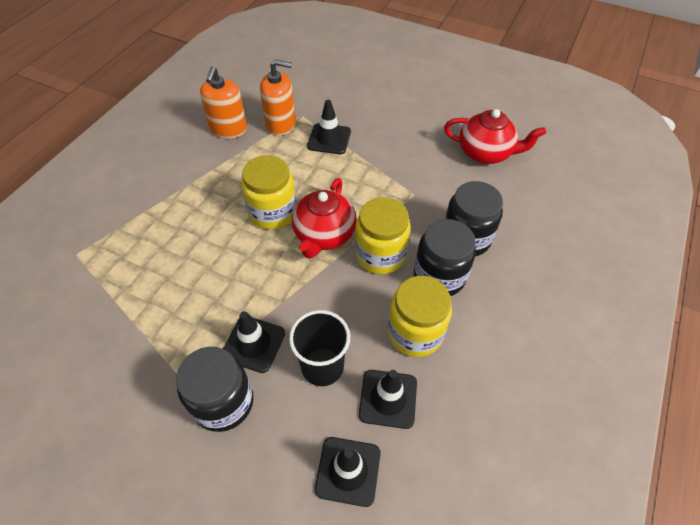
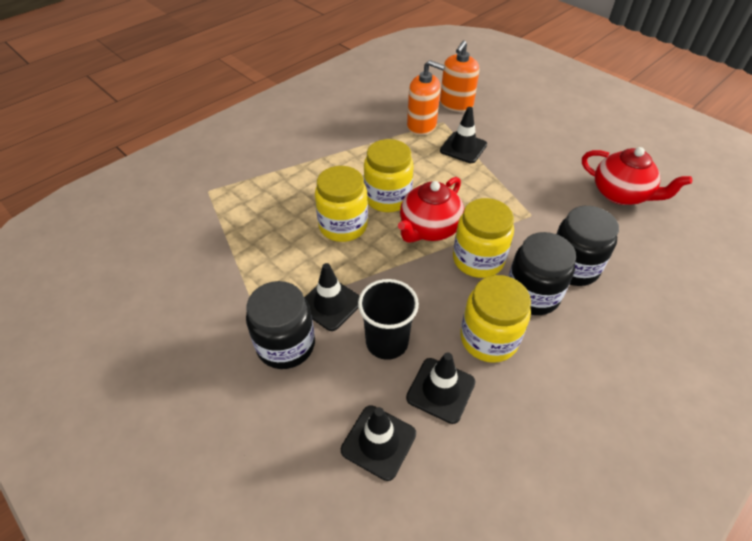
camera: 20 degrees right, 5 degrees down
orange soap dispenser [200,67,247,138] -> orange soap dispenser moved to [440,40,479,112]
none -> yellow jar [315,166,368,242]

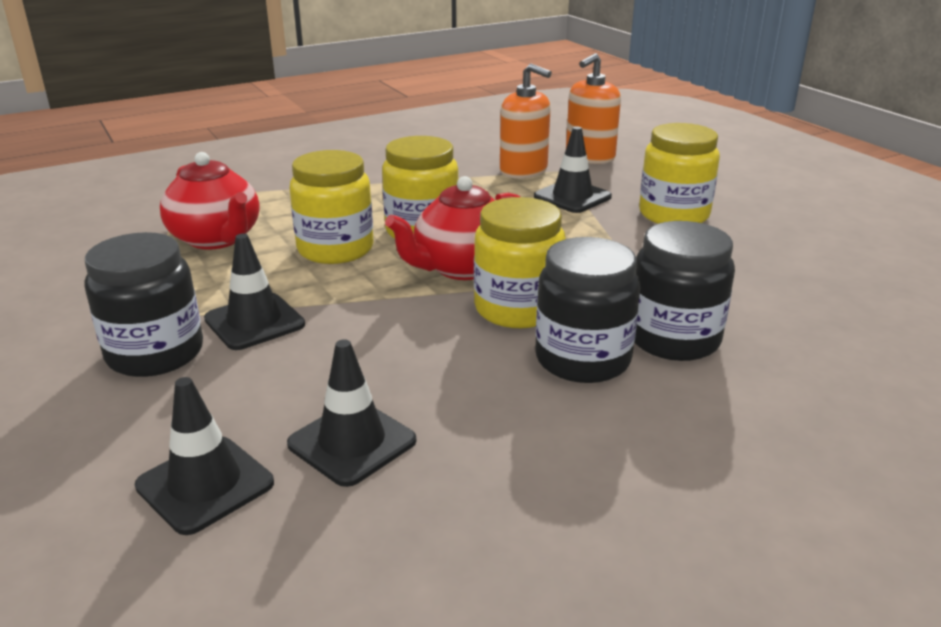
camera: 15 degrees right, 20 degrees down
black cup [358,279,419,360] -> none
yellow jar [460,275,531,363] -> yellow jar moved to [639,123,720,224]
red teapot [582,147,692,205] -> red teapot moved to [160,152,260,250]

